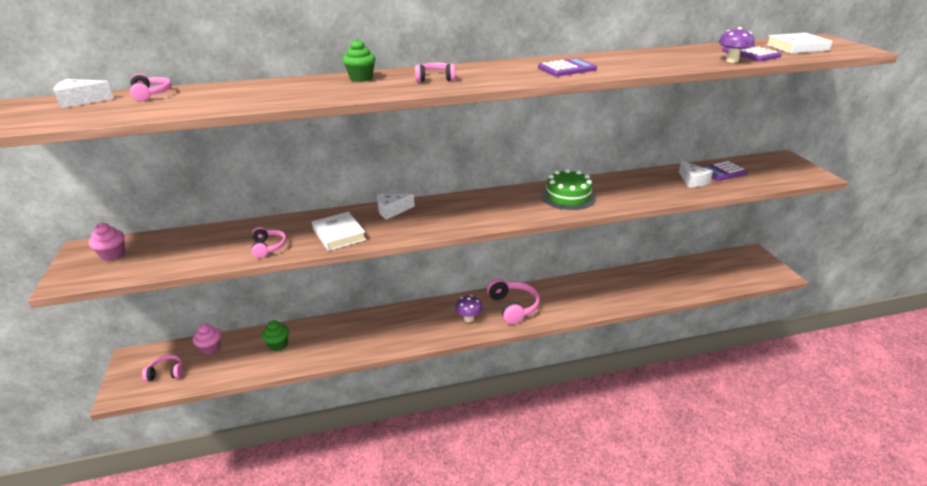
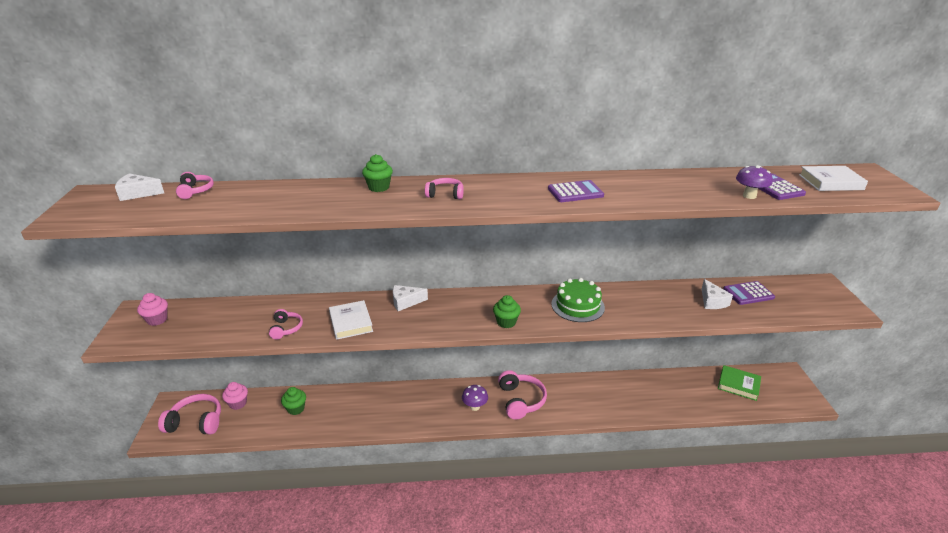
camera: 10 degrees right, 0 degrees up
pink headphones [142,355,182,381] -> pink headphones [158,394,221,434], size x1.74
none -> green cupcake [493,295,521,328]
none -> green book [718,365,761,401]

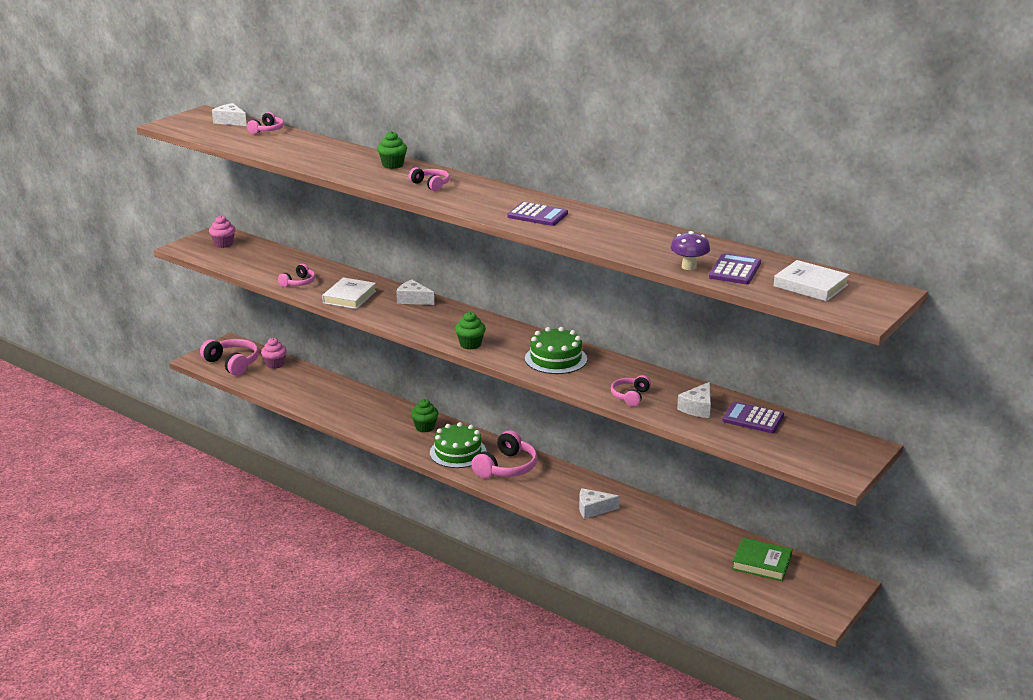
camera: 40 degrees right, 5 degrees down
green cupcake [281,387,306,415] -> green cupcake moved to [411,399,439,433]
purple mushroom [462,385,488,411] -> green cake [430,422,487,468]
green book [718,365,761,401] -> green book turned 45 degrees counterclockwise [732,538,793,581]
none -> white cheese [579,488,620,519]
none -> pink headphones [611,375,651,407]

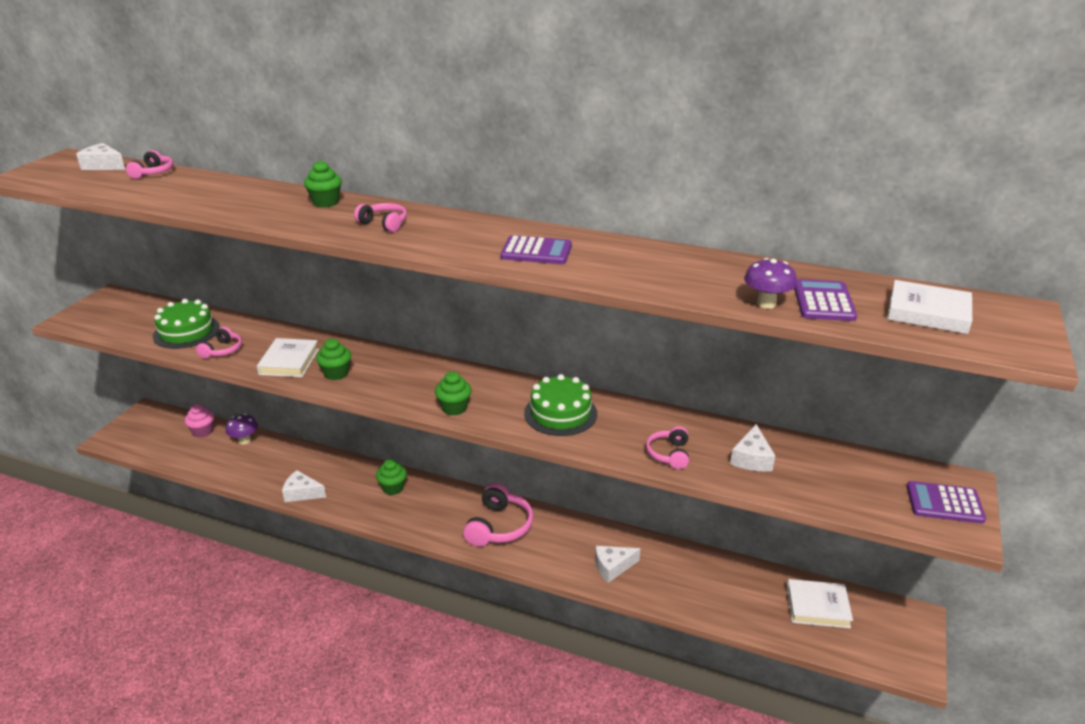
camera: 15 degrees left, 5 degrees up
pink headphones [200,339,259,376] -> none
pink cupcake [209,215,236,248] -> none
white cheese [396,280,434,305] -> white cheese moved to [282,470,326,502]
green cake [430,422,487,468] -> green cake moved to [153,299,220,349]
purple calculator [722,402,784,433] -> purple calculator moved to [906,481,986,524]
green book [732,538,793,581] -> white book [787,579,853,628]
none -> purple mushroom [226,414,258,445]
none -> green cupcake [316,339,351,380]

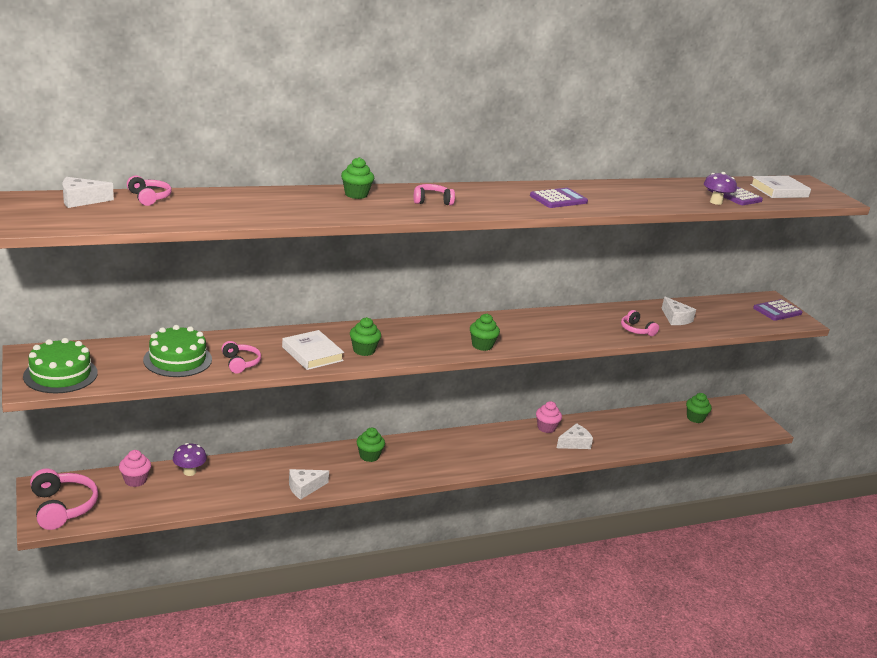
camera: 45 degrees left, 5 degrees down
pink headphones [463,483,533,547] -> pink headphones moved to [30,468,98,530]
green cake [524,374,597,436] -> green cake moved to [23,338,98,393]
white cheese [595,546,640,583] -> white cheese turned 150 degrees counterclockwise [557,423,593,449]
white book [787,579,853,628] -> green cupcake [686,393,712,423]
none -> pink cupcake [536,401,562,433]

